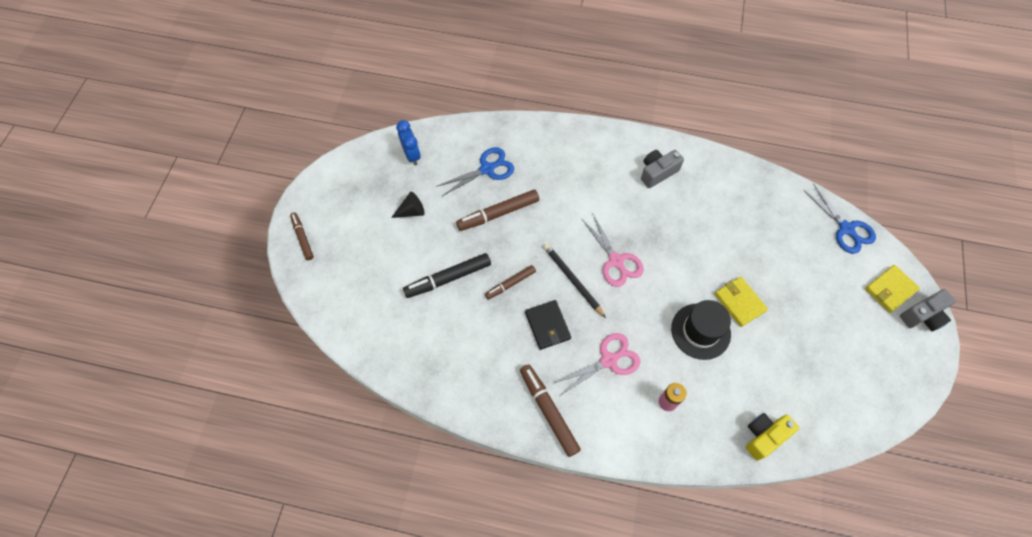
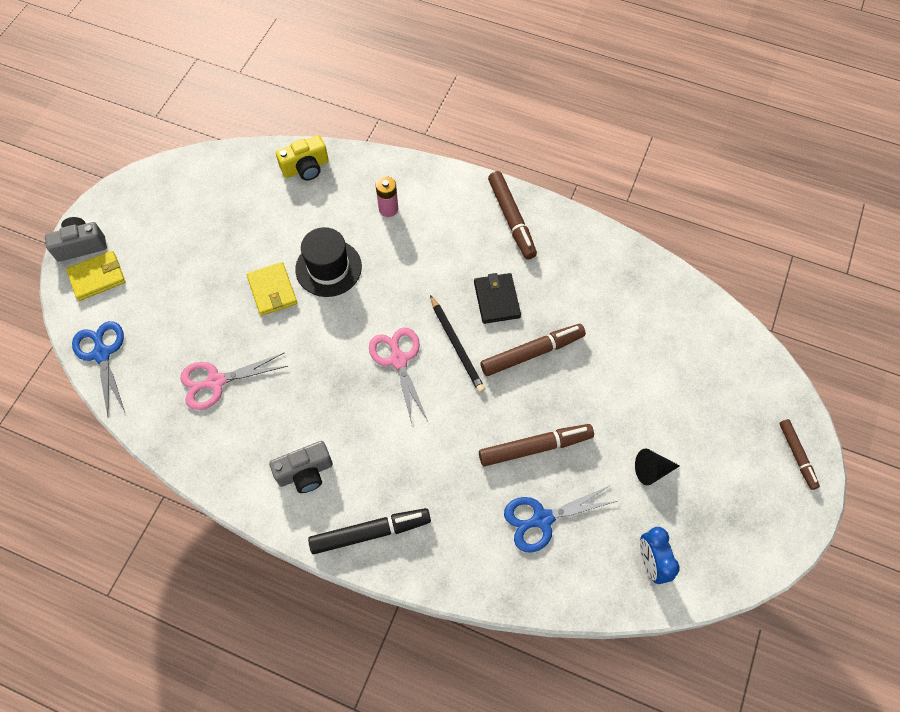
camera: 170 degrees left, 0 degrees up
black marker [403,253,491,298] -> black marker moved to [308,508,431,554]
brown marker [485,265,536,300] -> brown marker [480,324,586,376], size x1.60
pink scissors [552,333,640,395] -> pink scissors moved to [180,353,288,410]

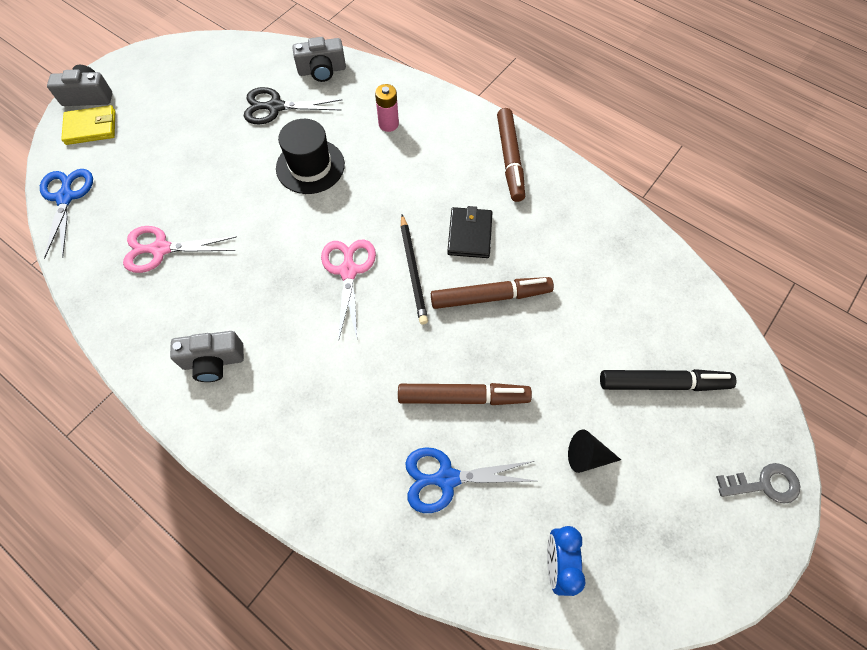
camera: 15 degrees right, 0 degrees up
yellow wallet [247,262,297,316] -> none
yellow camera [276,135,329,181] -> grey camera [292,37,346,82]
black marker [308,508,431,554] -> black marker moved to [600,369,736,391]
brown marker [779,419,820,490] -> grey key [716,463,800,504]
none -> black scissors [244,87,342,125]

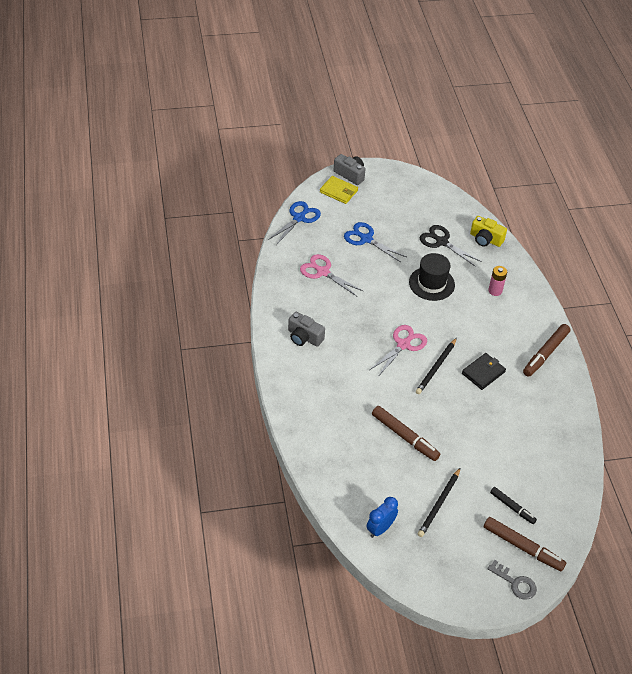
camera: 40 degrees right, 15 degrees down
grey camera [292,37,346,82] -> yellow camera [470,216,507,247]
blue scissors [405,447,536,513] -> blue scissors moved to [344,222,406,262]
brown marker [431,277,554,309] -> brown marker moved to [484,517,566,572]
black cone [568,430,621,473] -> black pencil [418,468,460,537]
black marker [600,369,736,391] -> black marker [490,487,537,524], size x0.62

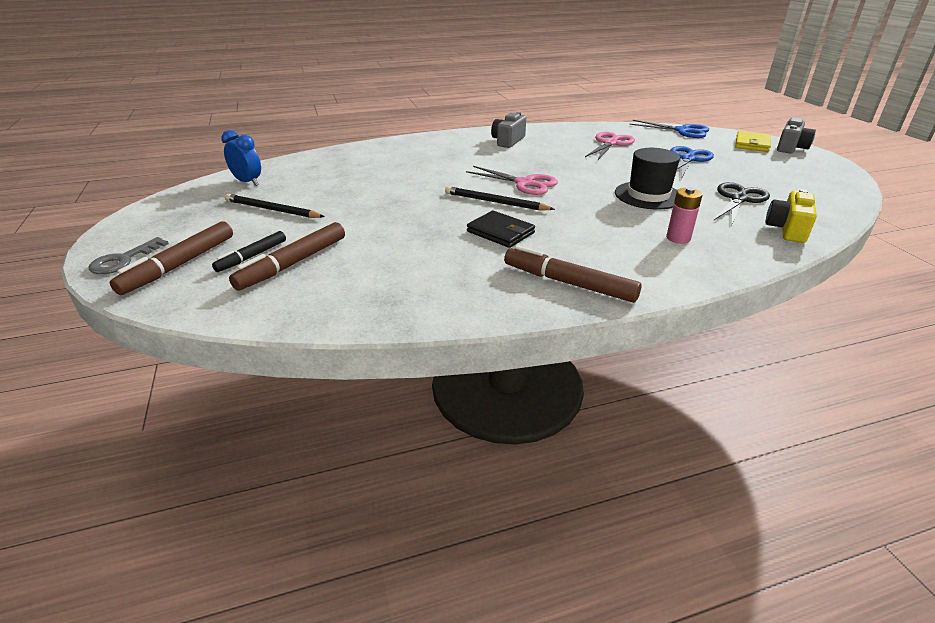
camera: 85 degrees right, 15 degrees down
brown marker [372,406,440,461] -> brown marker moved to [229,222,345,291]

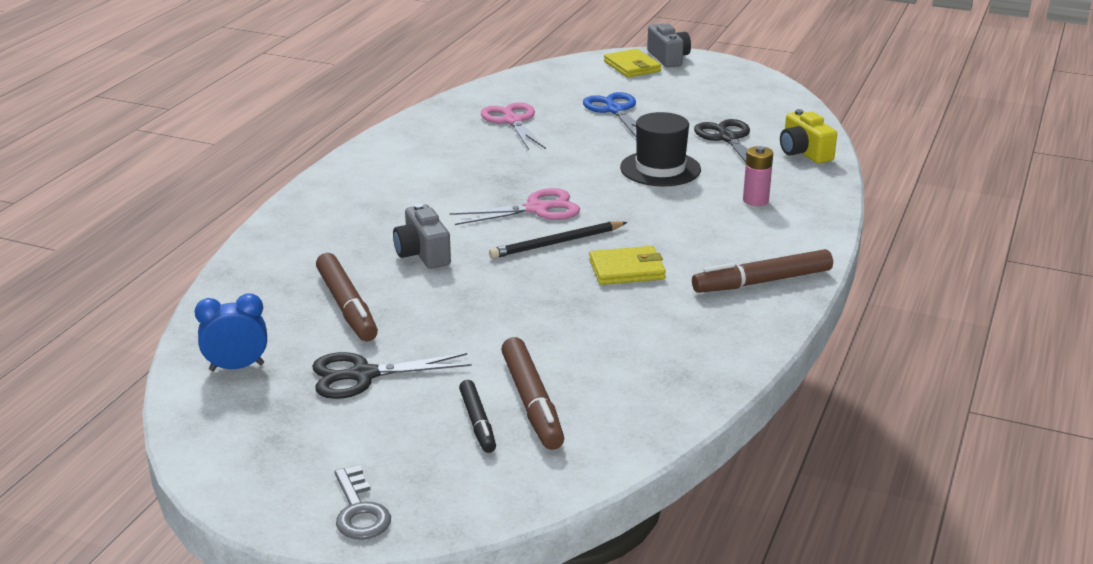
camera: 50 degrees left, 5 degrees down
brown marker [110,222,233,295] -> brown marker moved to [316,253,378,341]
black pencil [225,194,325,218] -> black scissors [312,352,471,399]
black wallet [467,211,535,248] -> yellow wallet [589,246,666,285]
grey camera [491,112,526,148] -> grey camera moved to [393,203,451,269]
blue scissors [630,120,709,138] -> none

